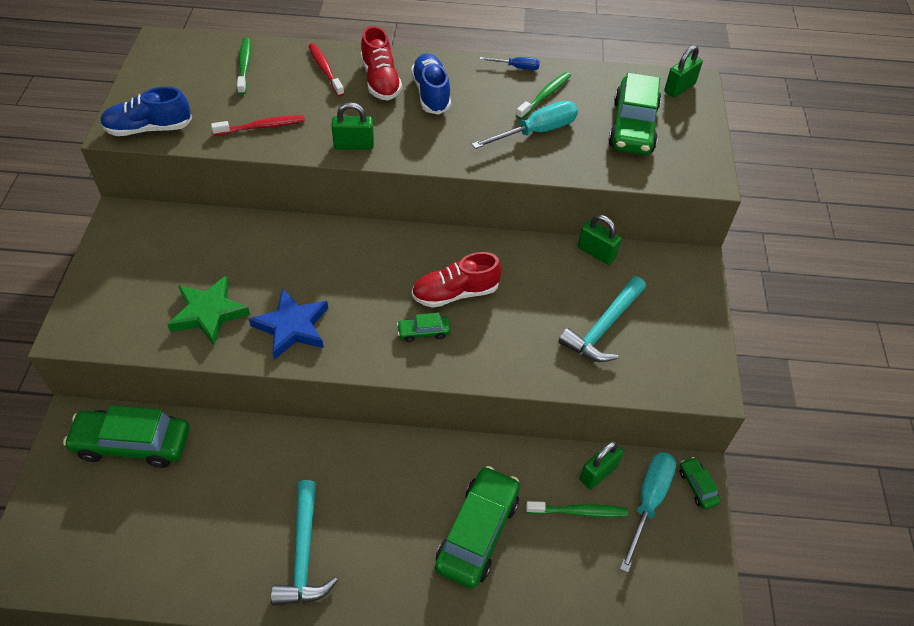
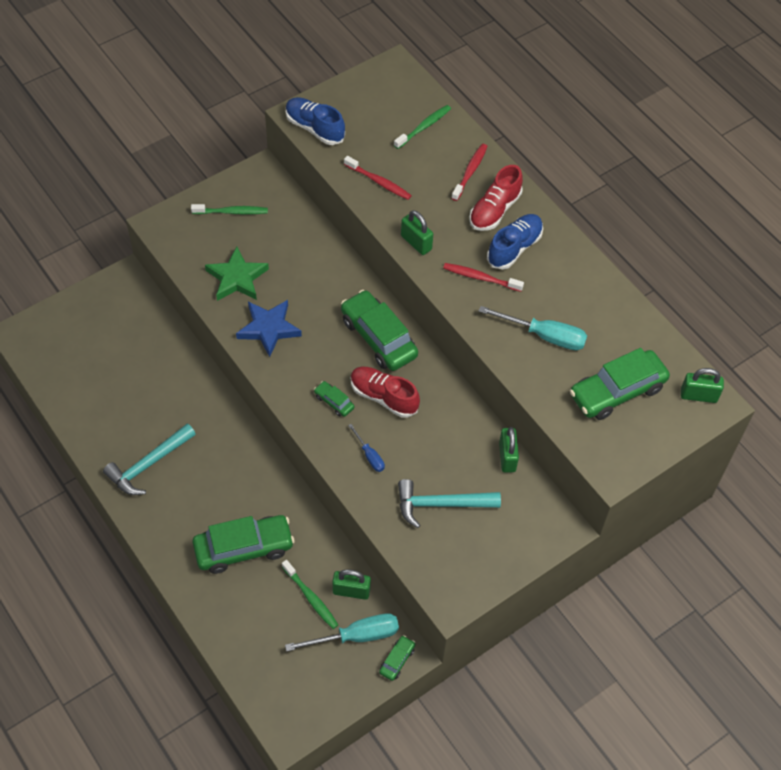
camera: 50 degrees right, 5 degrees up
green car [63,405,189,468] -> green car moved to [341,290,418,371]
blue screwdriver [479,57,540,70] -> blue screwdriver moved to [348,424,385,472]
green toothbrush [516,72,571,119] -> green toothbrush moved to [191,204,268,215]
none -> red toothbrush [443,263,524,292]

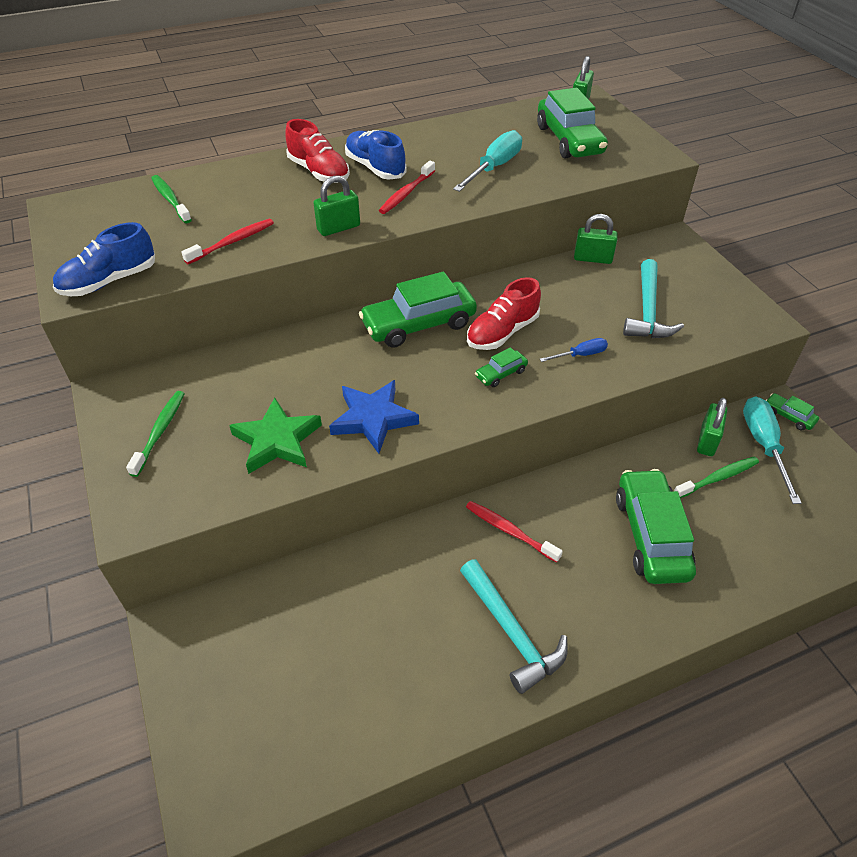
camera: 75 degrees left, 10 degrees down
red toothbrush [451,144,488,201] -> red toothbrush moved to [466,501,563,563]

